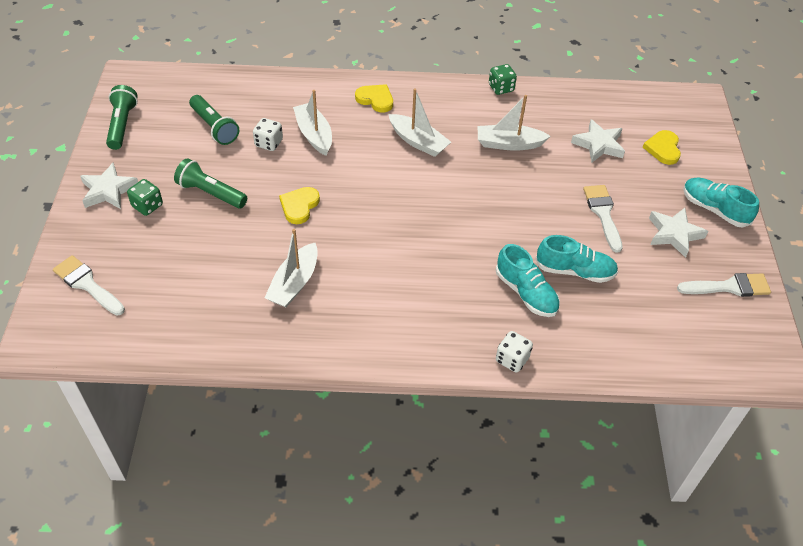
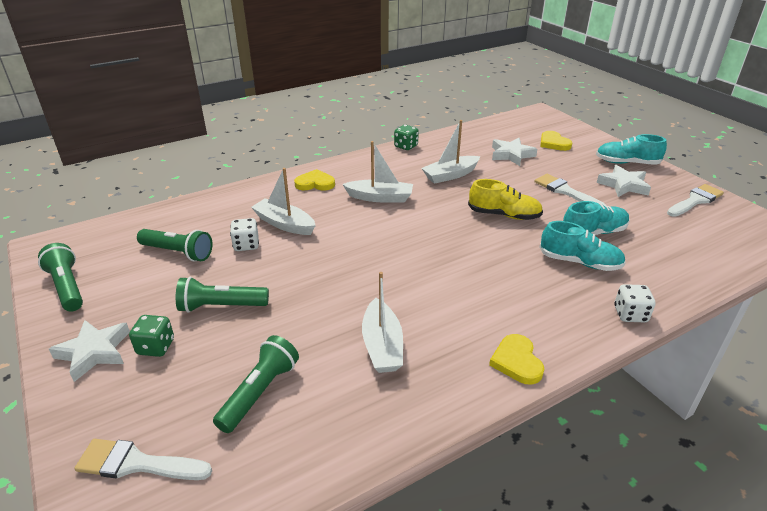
camera: 30 degrees left, 15 degrees down
yellow heart [279,187,320,224] -> yellow heart moved to [489,334,544,384]
none -> green flashlight [213,335,299,433]
none -> yellow shoe [468,179,543,220]

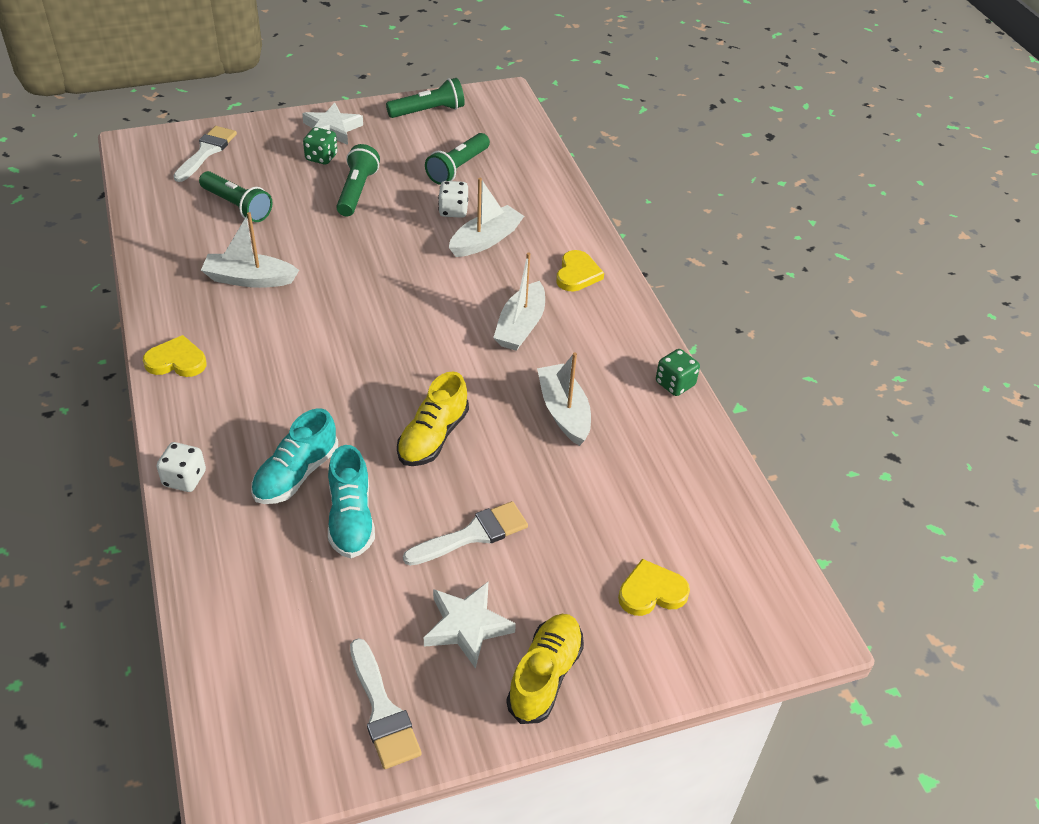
camera: 100 degrees right, 10 degrees up
white star [492,138,537,166] -> none
turquoise shoe [596,134,667,165] -> yellow shoe [506,614,584,724]

